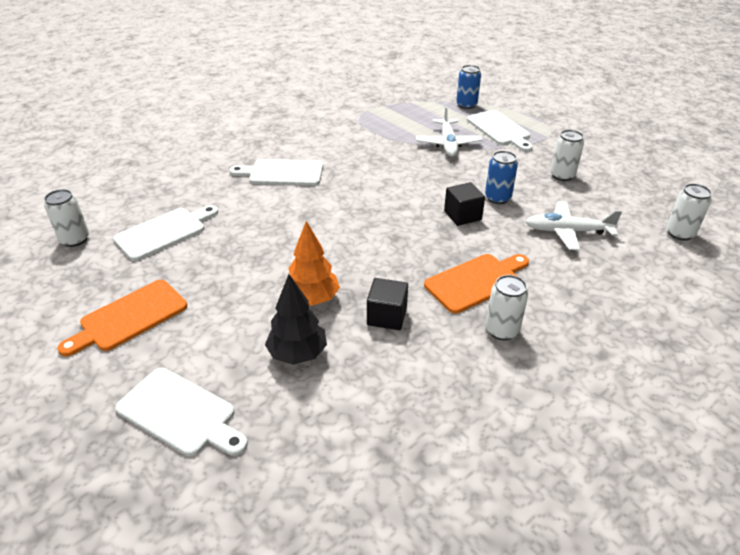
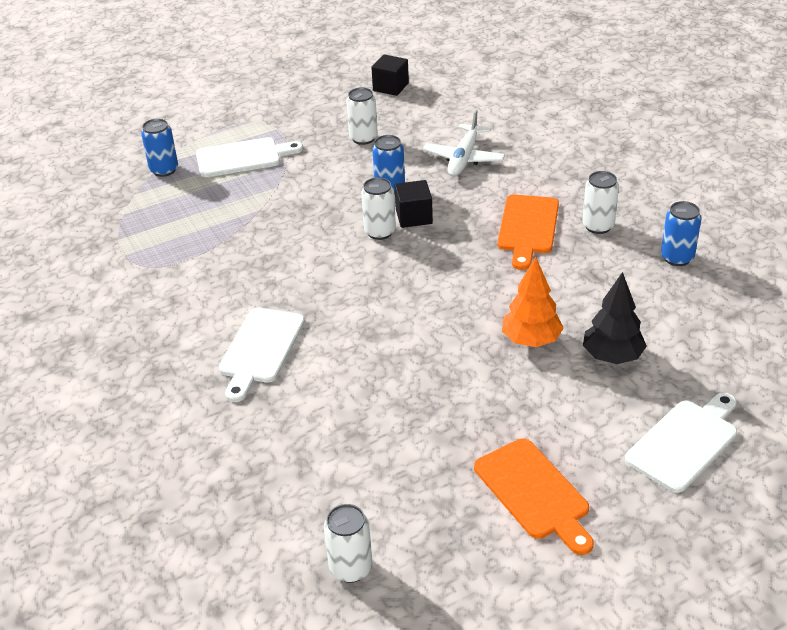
camera: 75 degrees left, 0 degrees up
white cutting board [113,205,218,261] -> none
black cube [367,278,408,330] -> black cube moved to [371,54,409,96]
white plane [416,106,482,157] -> none
orange cutting board [424,254,529,314] -> orange cutting board turned 150 degrees counterclockwise [497,195,559,270]
white can [666,184,712,241] -> white can moved to [361,177,396,240]
none -> blue can [661,201,701,266]

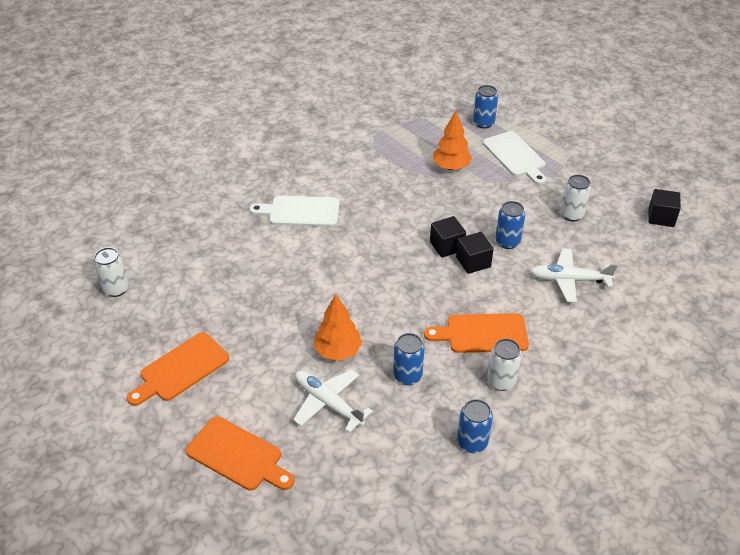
camera: 75 degrees right, 5 degrees up
white can [361,177,396,240] -> black cube [430,216,466,258]
black tree [583,272,647,364] -> white plane [293,369,373,433]
white cutting board [625,392,737,493] -> orange cutting board [186,416,294,491]
none -> blue can [393,333,424,385]
none -> orange tree [433,111,472,170]

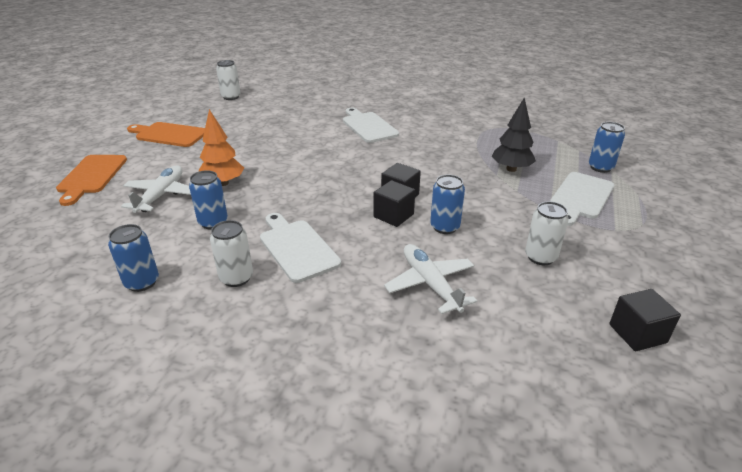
camera: 60 degrees right, 10 degrees down
orange cutting board [424,313,529,353] -> white cutting board [260,213,341,283]
orange tree [433,111,472,170] -> black tree [492,98,536,172]

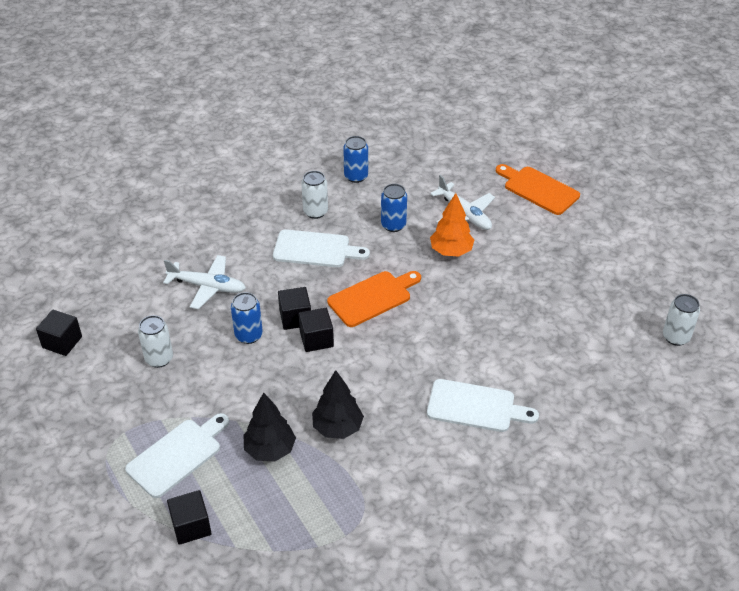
camera: 130 degrees right, 10 degrees up
orange cutting board [127,122,205,147] -> orange cutting board moved to [327,271,421,327]
white cutting board [550,172,614,226] -> white cutting board turned 60 degrees clockwise [125,413,229,498]
blue can [589,122,625,173] -> black cube [167,490,212,545]
none -> black tree [312,370,364,439]

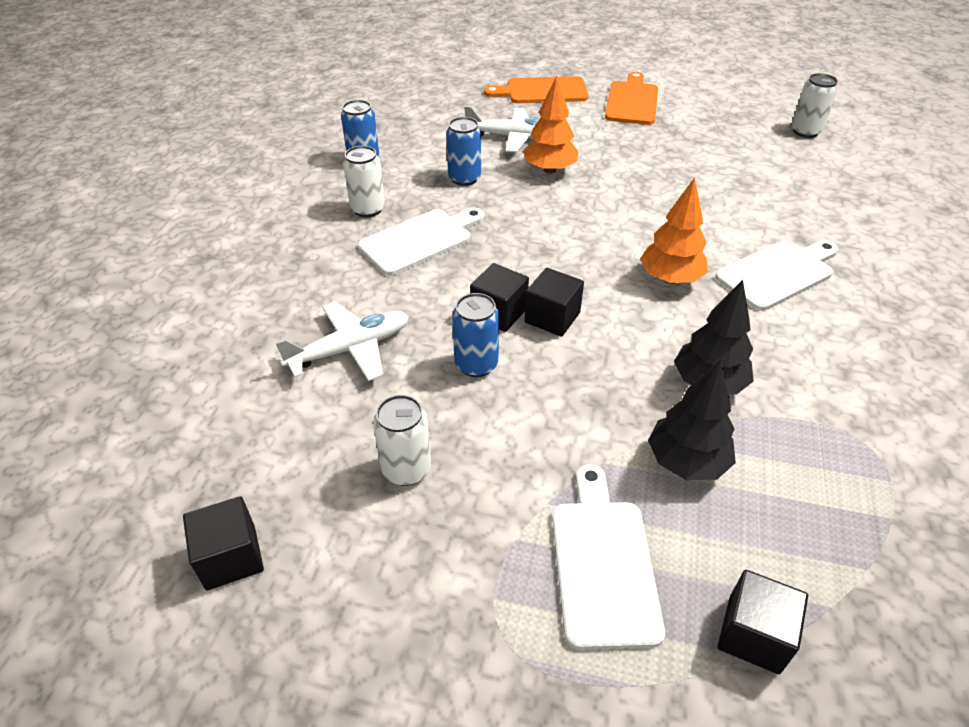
camera: 45 degrees left, 0 degrees up
orange cutting board [327,271,421,327] -> orange cutting board moved to [605,72,658,125]
none -> orange tree [640,177,708,284]

